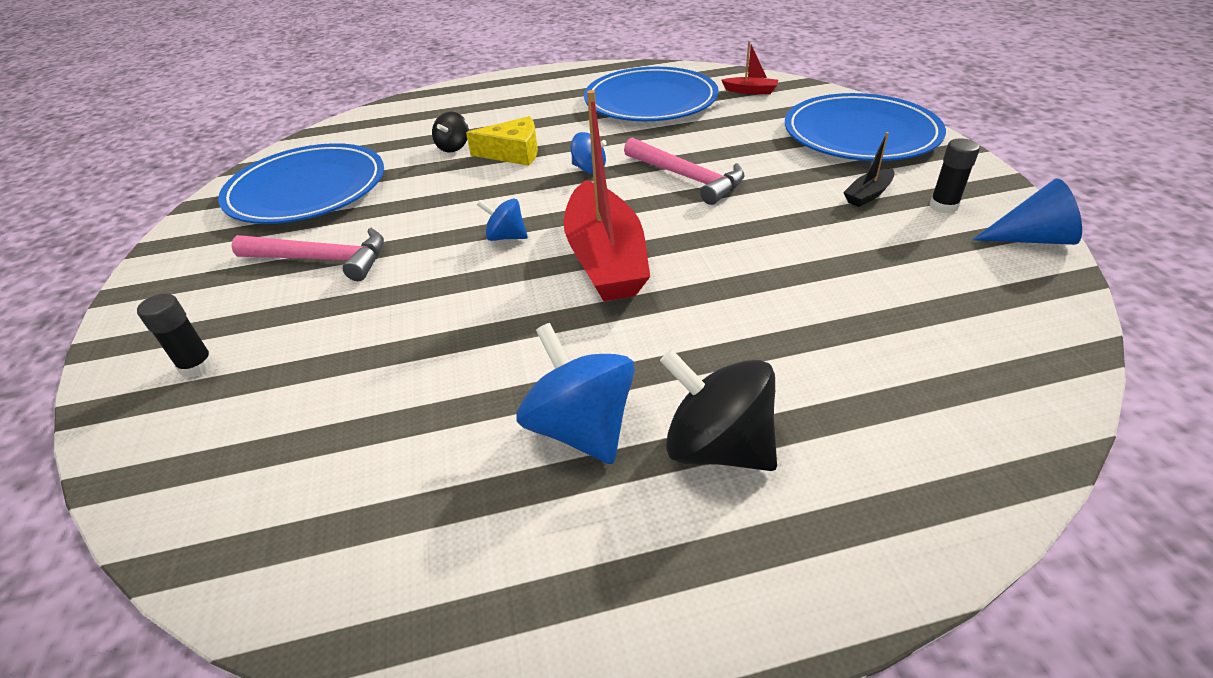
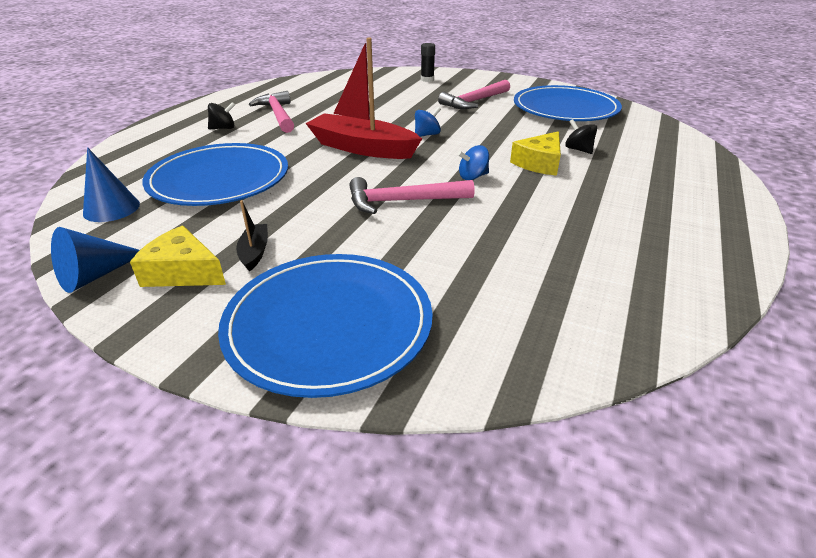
camera: 125 degrees right, 5 degrees down
blue spinning top [517,323,635,464] -> pink hammer [249,91,294,133]
blue plate [584,67,719,121] -> blue plate moved to [142,143,288,206]
black spinning top [660,349,777,471] -> black spinning top [208,102,235,130], size x0.56
red boat [721,41,778,94] -> none
black glue stick [929,138,980,213] -> yellow cheese [130,226,226,287]
none -> blue cone [83,147,140,222]

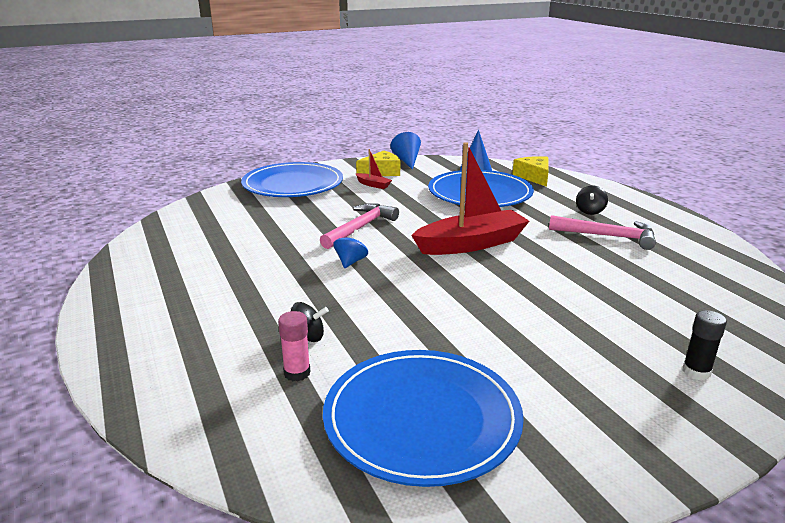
camera: 130 degrees right, 10 degrees down
black boat [236,200,268,272] -> red boat [355,149,392,189]
blue spinning top [415,107,441,137] -> none
pink hammer [438,80,510,109] -> none
yellow cheese [510,131,561,176] -> yellow cheese moved to [512,156,549,187]
none -> pink glue stick [278,311,311,381]

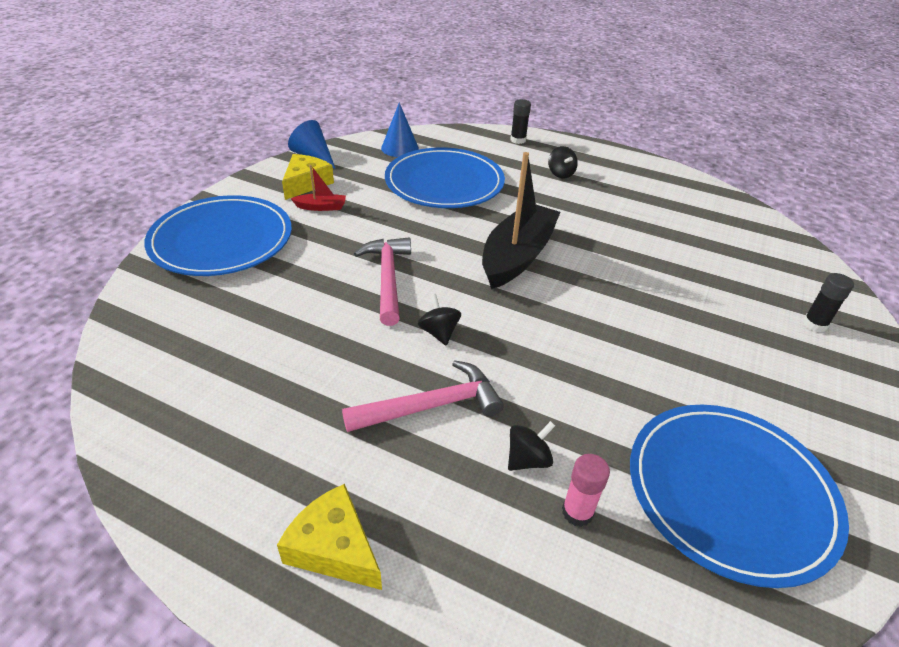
camera: 40 degrees left, 15 degrees up
blue spinning top [333,230,368,268] -> black spinning top [418,294,461,345]
red boat [411,142,529,255] -> black boat [482,152,560,289]
yellow cheese [512,156,549,187] -> yellow cheese moved to [277,484,382,590]
pink hammer [549,215,656,250] -> pink hammer moved to [342,360,504,432]
none -> black glue stick [510,99,531,144]

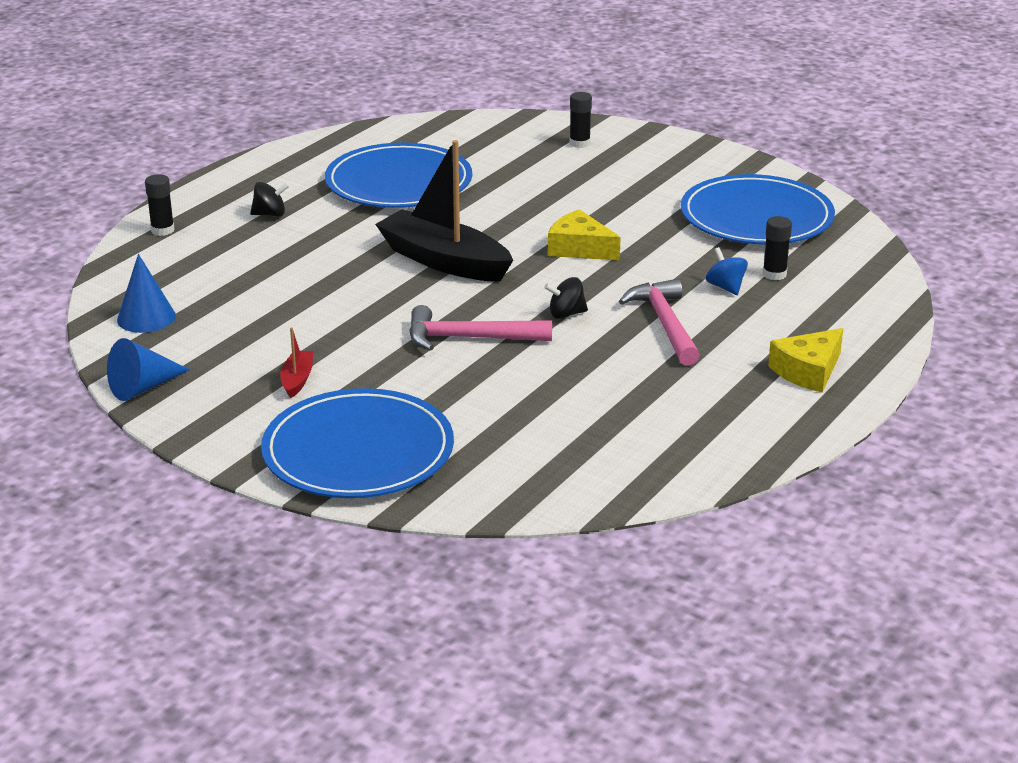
camera: 80 degrees left, 10 degrees down
yellow cheese [282,154,334,200] -> yellow cheese moved to [548,209,621,261]
blue plate [385,147,505,208] -> blue plate moved to [325,143,472,208]
black spinning top [508,421,555,471] -> blue spinning top [706,247,748,295]
pink glue stick [562,454,610,527] -> black glue stick [763,216,792,280]

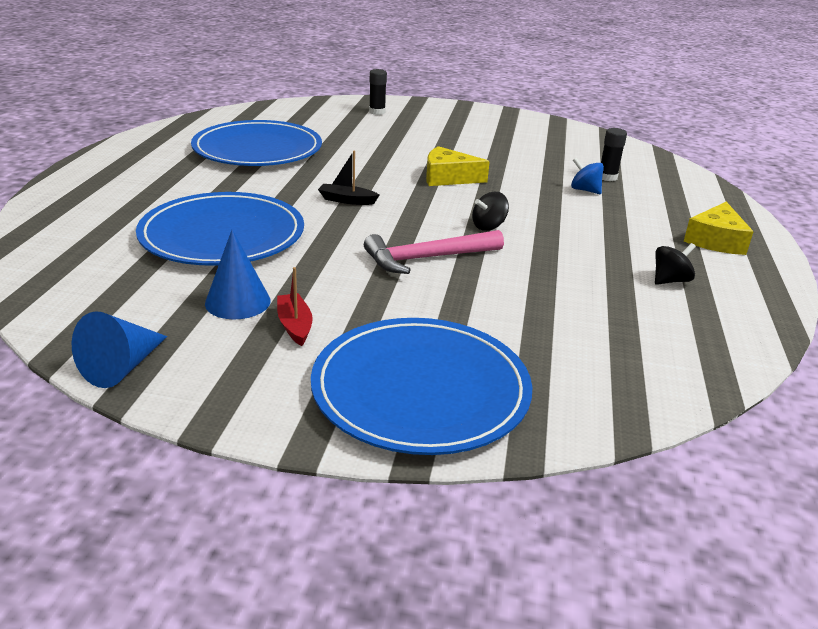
camera: 25 degrees left, 0 degrees up
blue cone [117,254,176,333] -> blue cone moved to [205,230,271,319]
black glue stick [145,174,174,236] -> none
black spinning top [250,182,289,217] -> black spinning top moved to [655,243,696,285]
black boat [375,140,513,282] -> black boat [318,151,379,205], size x0.43
pink hammer [619,279,700,366] -> none
blue plate [681,174,835,245] -> blue plate moved to [136,192,304,266]

